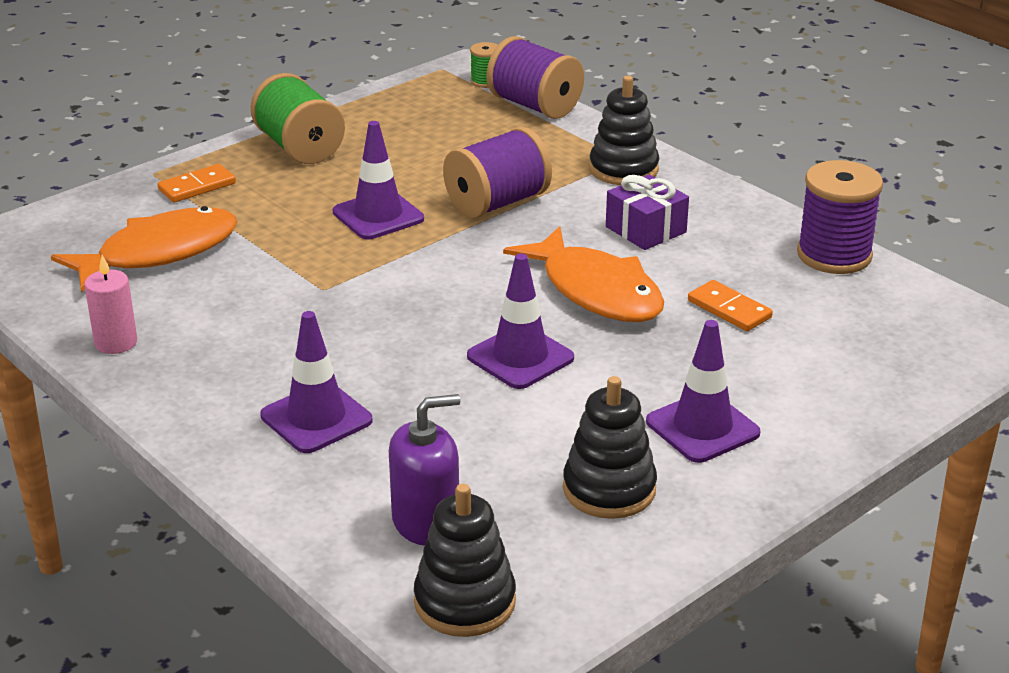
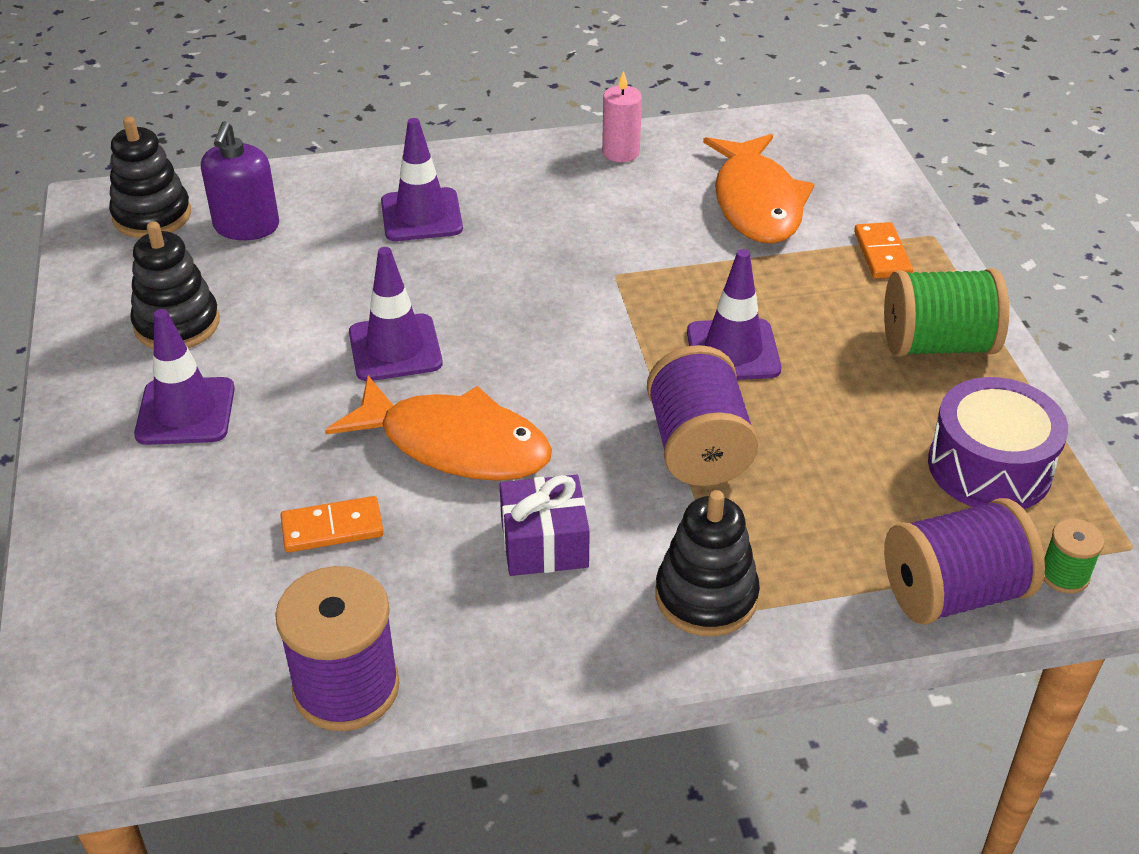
camera: 120 degrees right, 10 degrees up
orange fish [503,226,664,322] -> orange fish turned 150 degrees counterclockwise [325,376,552,481]
none -> purple drum [928,377,1068,509]

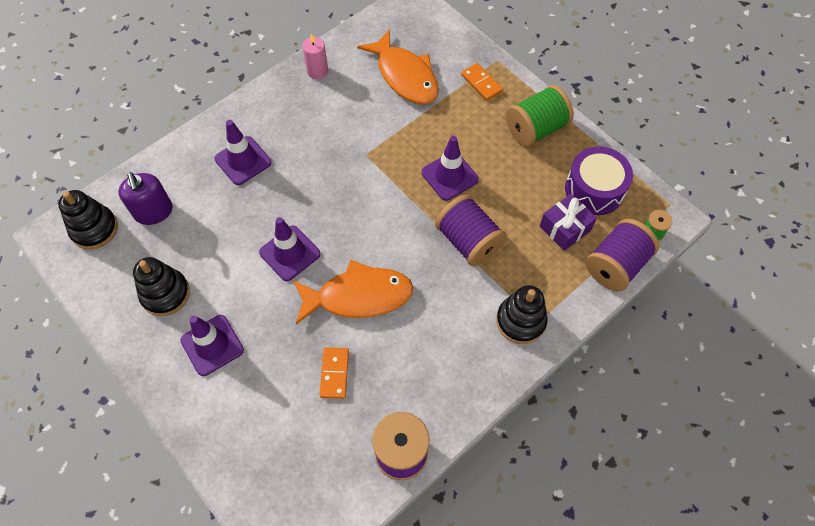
camera: 30 degrees left, 20 degrees up
orange domino [280,496,384,552] -> orange domino turned 45 degrees counterclockwise [320,347,349,399]
purple gift [500,475,590,576] -> purple gift moved to [540,194,597,251]

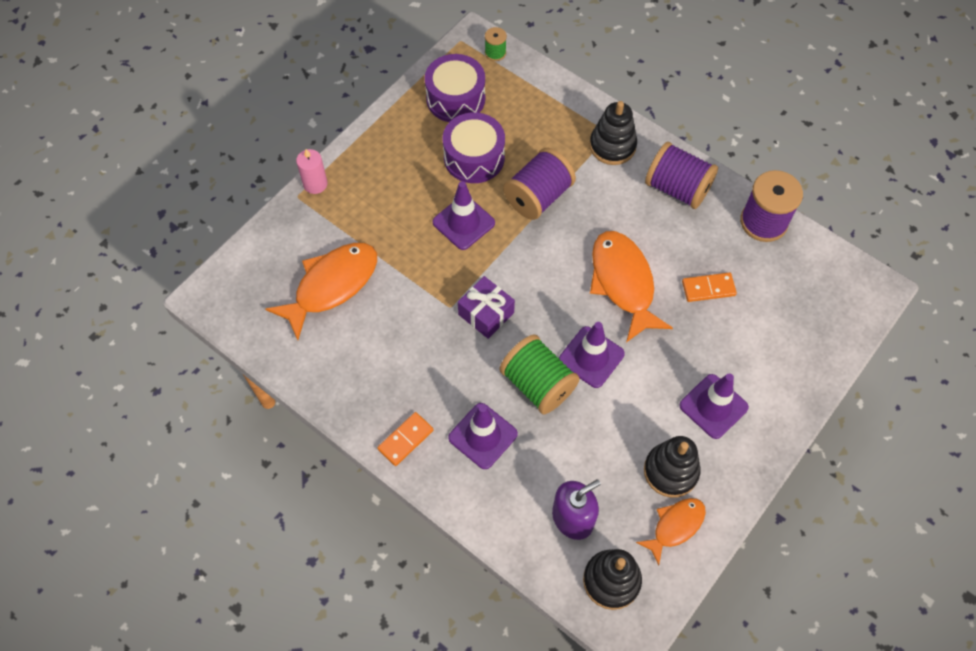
camera: 100 degrees left, 0 degrees up
pink candle [302,33,328,79] -> pink candle moved to [296,149,328,194]
orange domino [461,63,503,101] -> orange domino moved to [377,412,434,466]
green spool [506,85,574,147] -> green spool moved to [500,334,580,414]
purple gift [540,194,597,251] -> purple gift moved to [458,276,515,339]
purple spool [586,219,659,291] -> purple spool moved to [645,142,718,209]
none -> purple drum [443,112,505,183]
none -> orange fish [636,498,706,566]

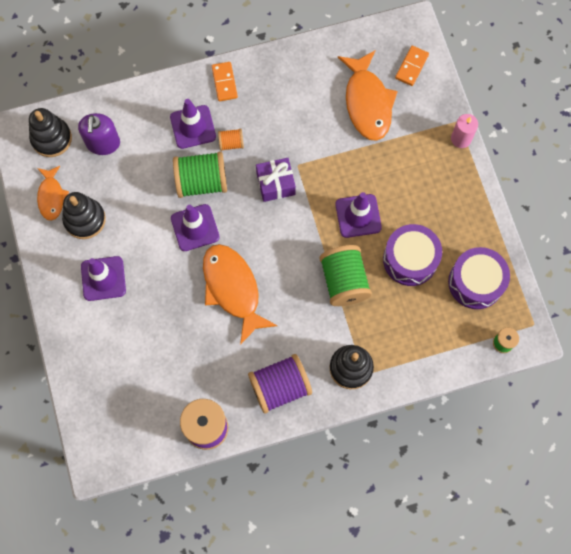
camera: 125 degrees right, 10 degrees up
purple spool [503,148,576,220] -> green spool [319,245,372,306]
orange fish [590,231,673,342] -> orange fish turned 135 degrees counterclockwise [203,244,278,345]
orange domino [682,272,737,302] -> orange domino moved to [395,46,429,86]
none -> orange spool [218,129,244,151]

